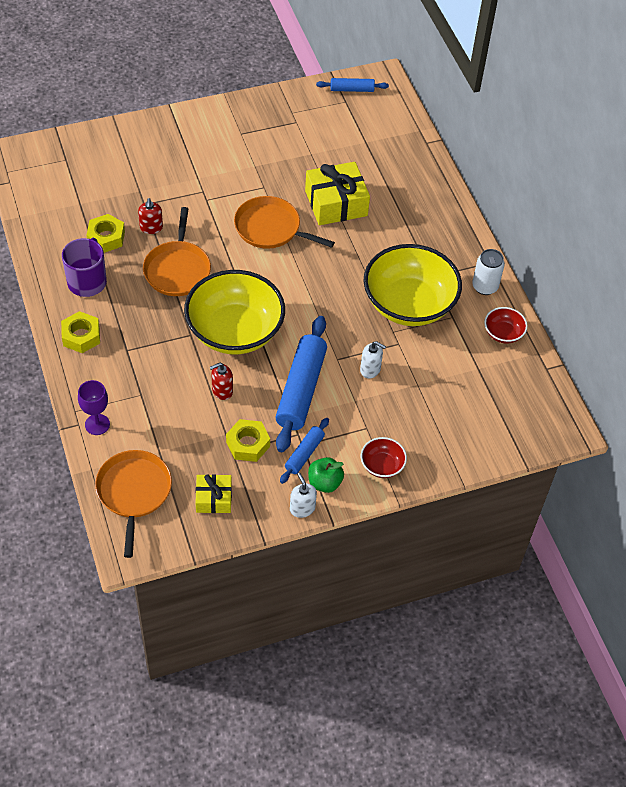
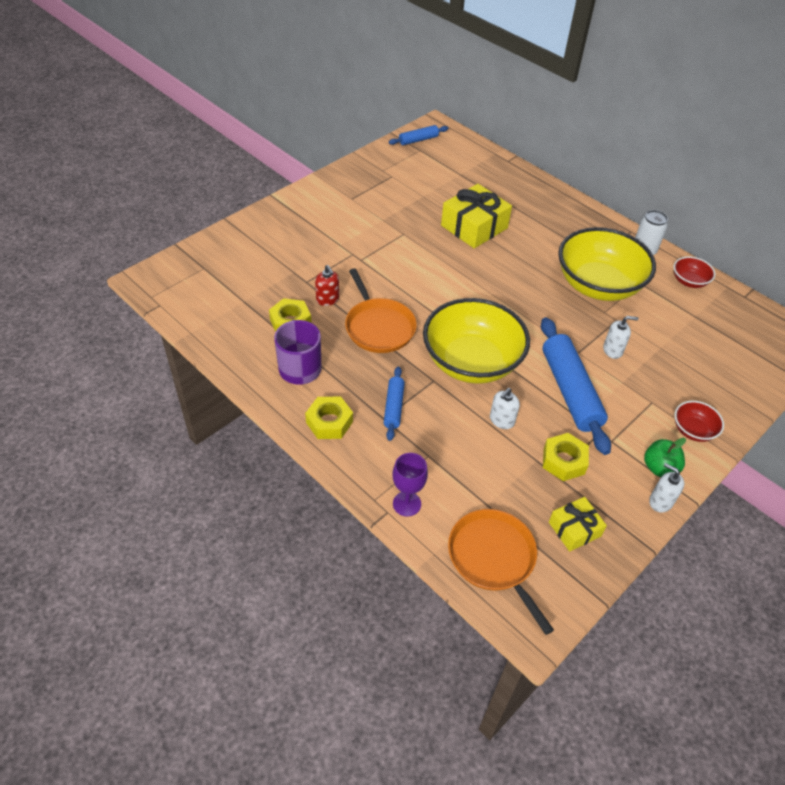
camera: 25 degrees left, 5 degrees down
red soap dispenser [210,362,233,400] -> white soap dispenser [490,388,520,429]
orange pan [234,196,335,249] -> none
blue rolling pin [280,418,329,484] -> blue rolling pin moved to [384,367,405,441]

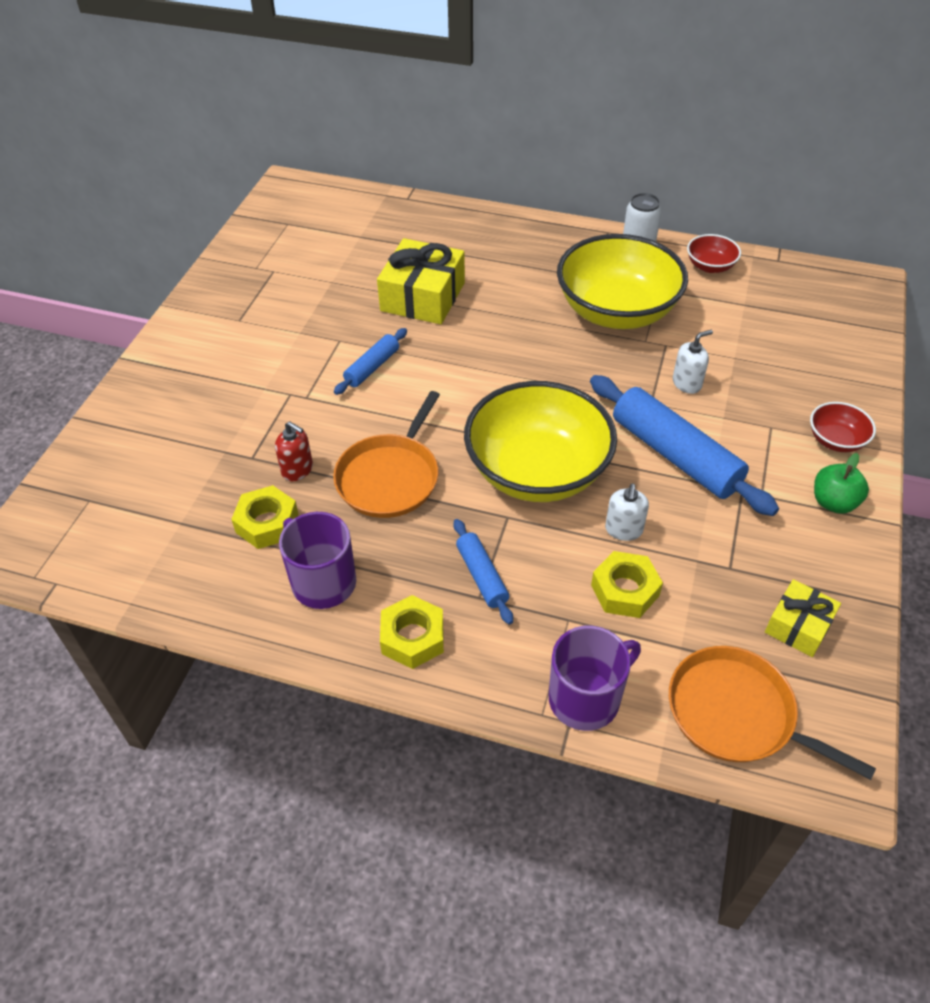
camera: 25 degrees left, 0 degrees up
orange pan [345,269,417,353] -> orange pan turned 75 degrees clockwise [333,391,440,518]
blue rolling pin [389,125,448,145] -> blue rolling pin moved to [334,328,407,395]
purple goblet [393,453,428,517] -> purple mug [548,626,641,731]
yellow nut [543,433,589,481] -> yellow nut moved to [591,551,663,618]
white soap dispenser [649,463,684,513] -> none

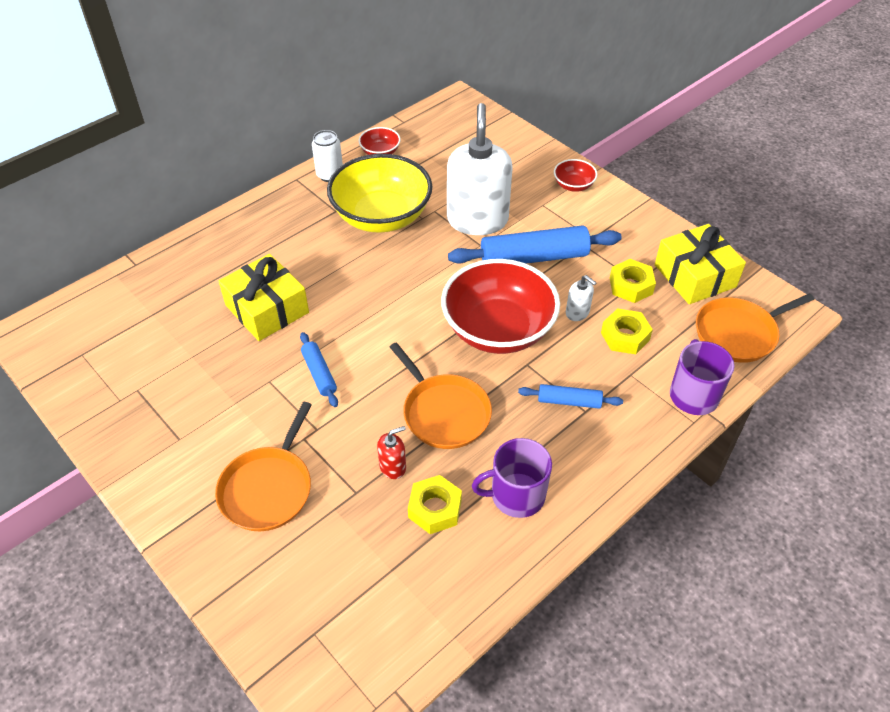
camera: 60 degrees left, 0 degrees up
yellow nut [380,595,444,669] -> yellow nut moved to [610,259,656,303]
yellow bowl [464,381,617,502] -> red bowl [441,259,560,354]
white soap dispenser [673,330,713,394] -> white soap dispenser [447,103,513,235], size x2.44
yellow gift [765,579,841,657] -> yellow gift [655,224,746,304], size x1.75
green apple [814,453,869,514] -> none
none -> orange pan [215,402,312,531]

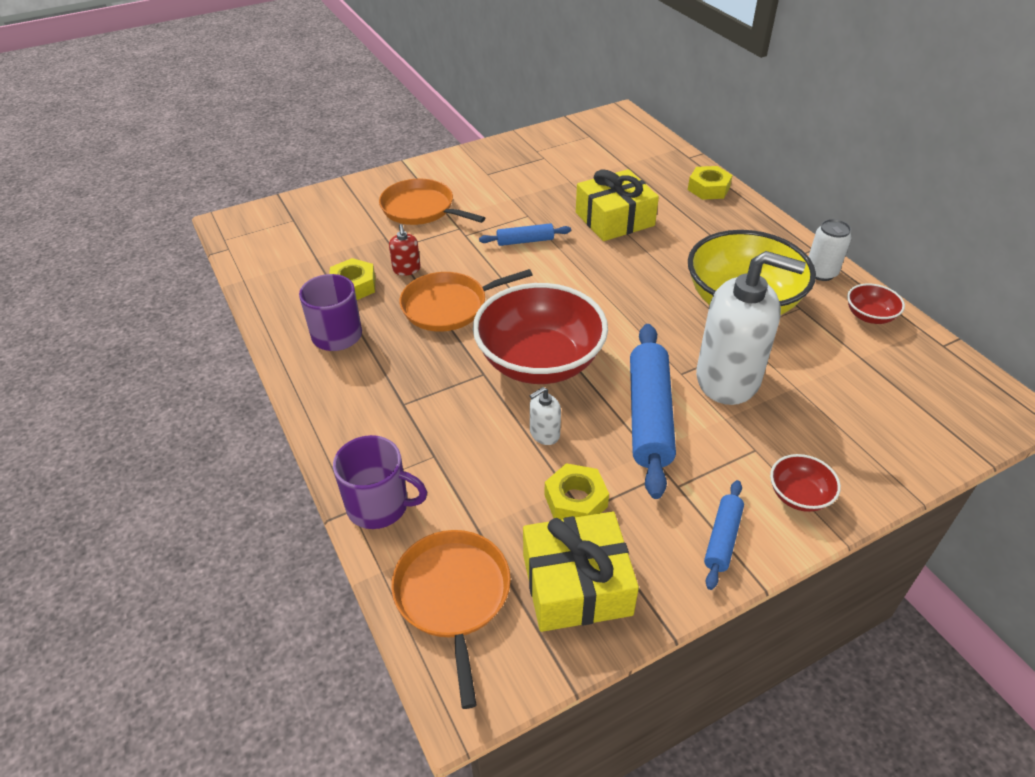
camera: 105 degrees right, 5 degrees down
blue rolling pin [518,384,623,409] -> blue rolling pin moved to [704,480,744,590]
yellow nut [601,308,653,354] -> yellow nut moved to [688,166,733,200]

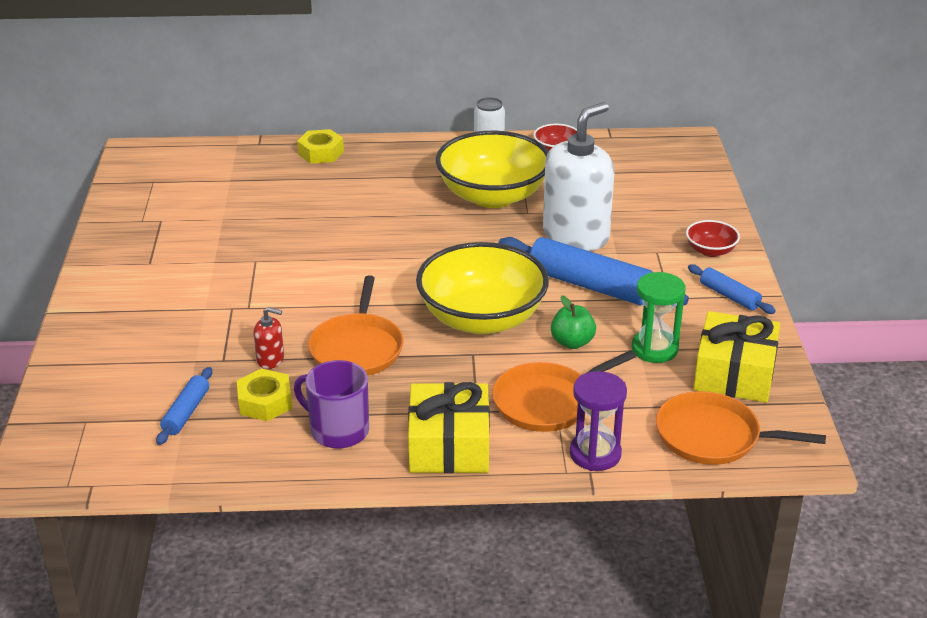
camera: 65 degrees left, 10 degrees down
purple mug [333,435,427,529] -> purple hourglass [570,371,627,471]
orange pan [379,179,485,225] -> orange pan moved to [492,350,636,432]
red bowl [473,283,608,384] -> yellow bowl [416,242,549,334]
blue rolling pin [479,223,571,246] -> blue rolling pin moved to [156,367,212,445]
white soap dispenser [529,387,561,445] -> green apple [551,295,596,349]
yellow nut [544,463,609,520] -> green hourglass [631,272,686,363]
yellow gift [576,169,659,241] -> yellow gift moved to [408,382,490,474]

